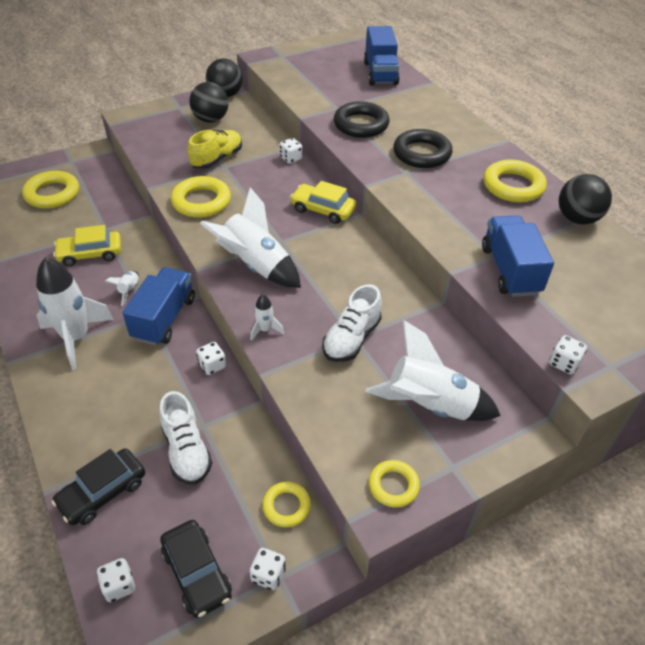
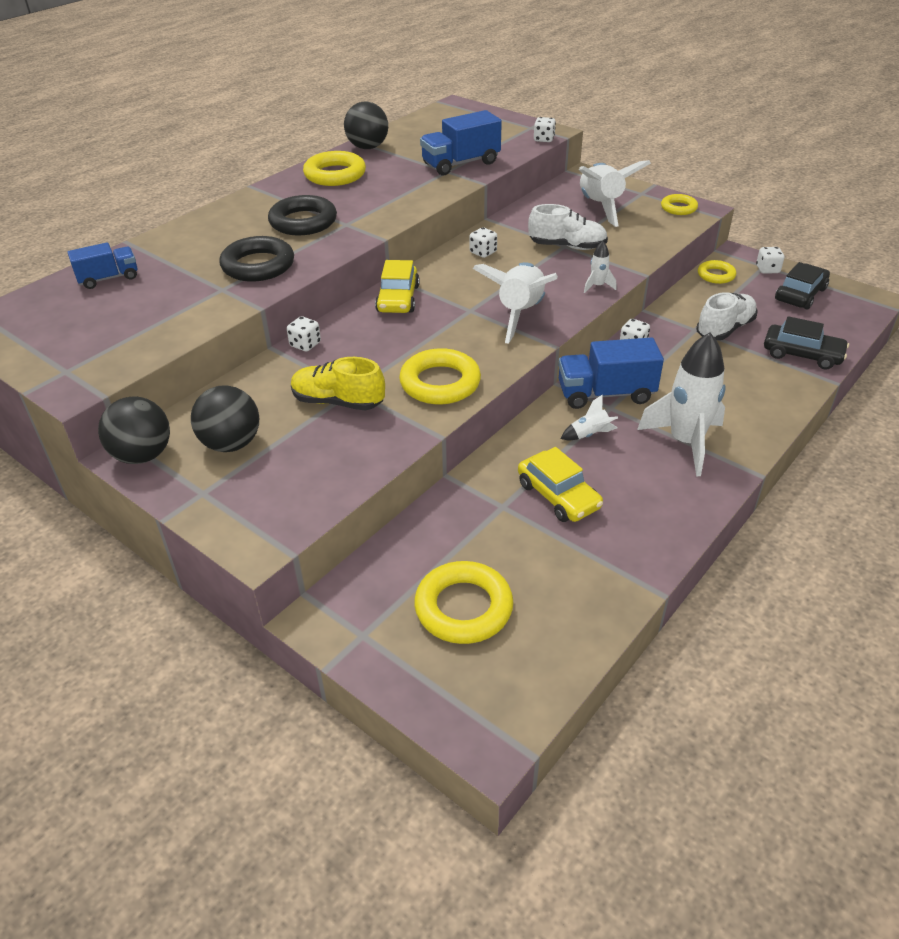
camera: 110 degrees left, 5 degrees down
white dice [96,558,135,602] -> white dice moved to [470,227,497,258]
blue truck [364,26,400,86] -> blue truck [67,242,137,289], size x0.63

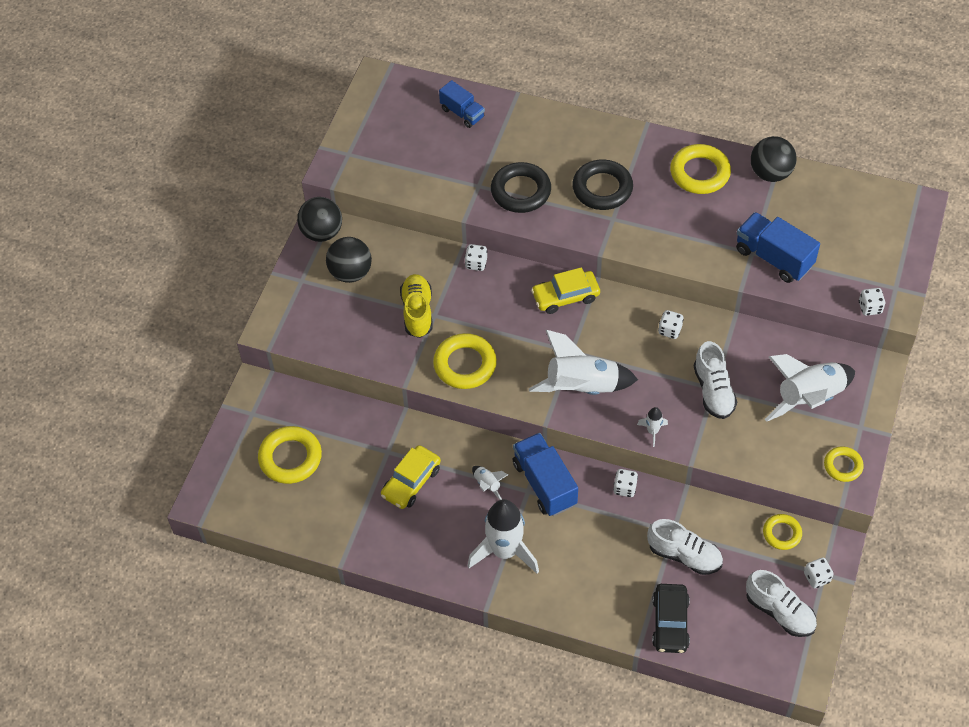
camera: 70 degrees right, 15 degrees up
black car [775,262,830,309] -> white shoe [746,570,817,637]

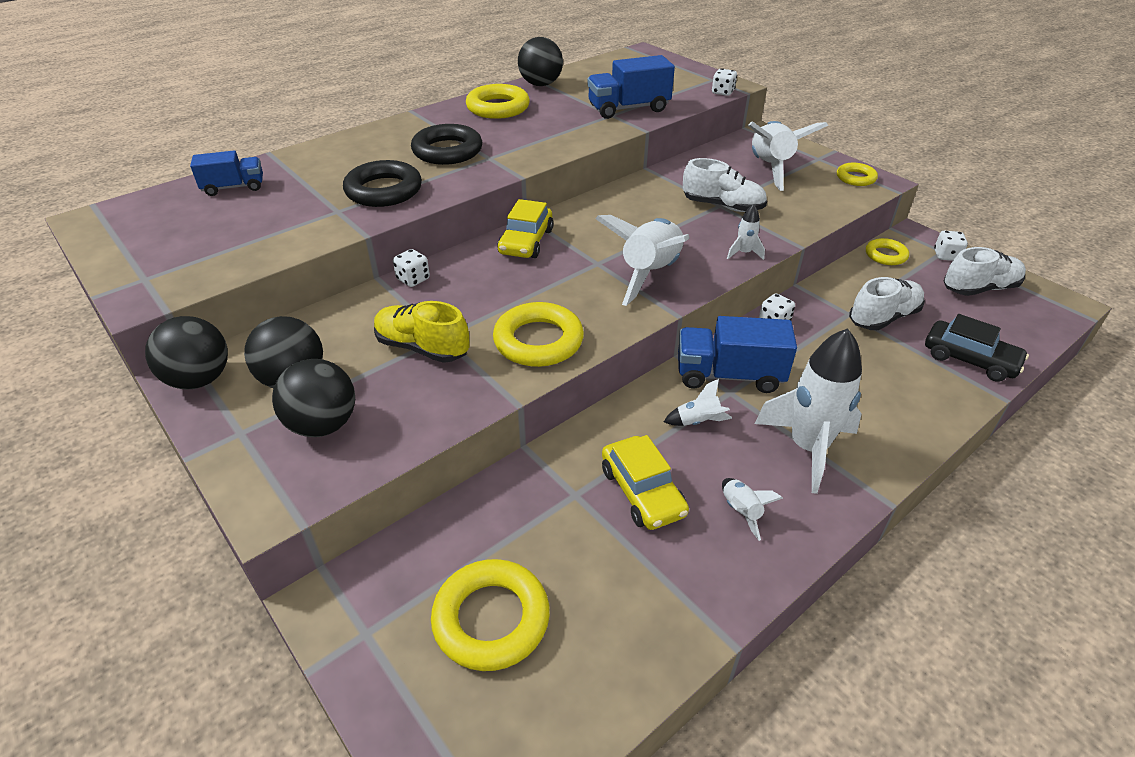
camera: 60 degrees left, 15 degrees down
white dice [658,310,684,339] -> none
none -> black ball [272,359,355,437]
none -> white rocket [722,478,783,541]

